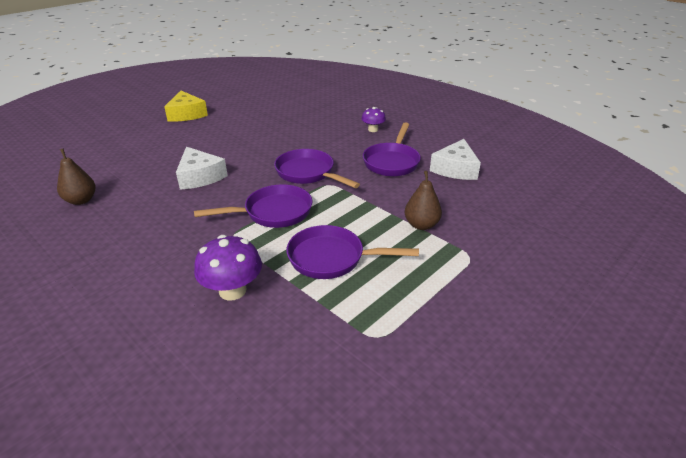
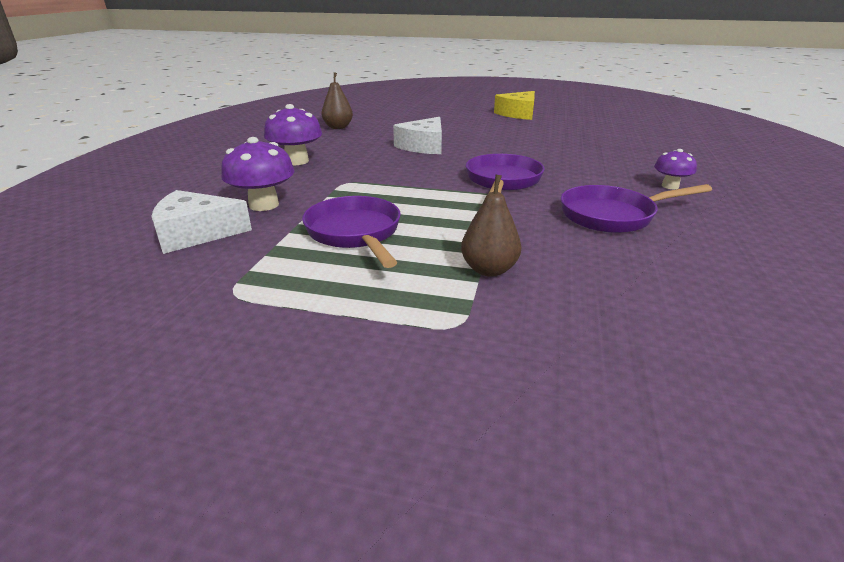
camera: 60 degrees right, 5 degrees down
purple pan [194,184,313,228] -> none
white cheese [430,139,481,180] -> white cheese moved to [151,190,252,254]
none -> purple mushroom [264,104,322,165]

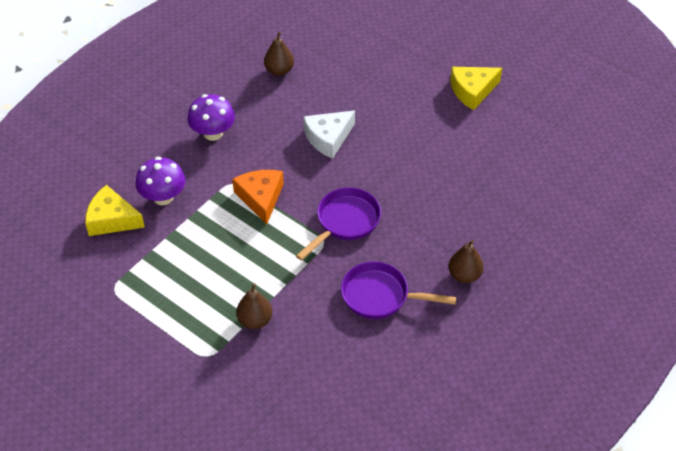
camera: 25 degrees right, 20 degrees up
white cheese [151,190,252,254] -> yellow cheese [85,185,145,236]
purple pan [302,196,401,268] -> none
purple mushroom [654,149,697,189] -> brown pear [449,240,484,283]
none -> orange cheese [232,170,284,225]

